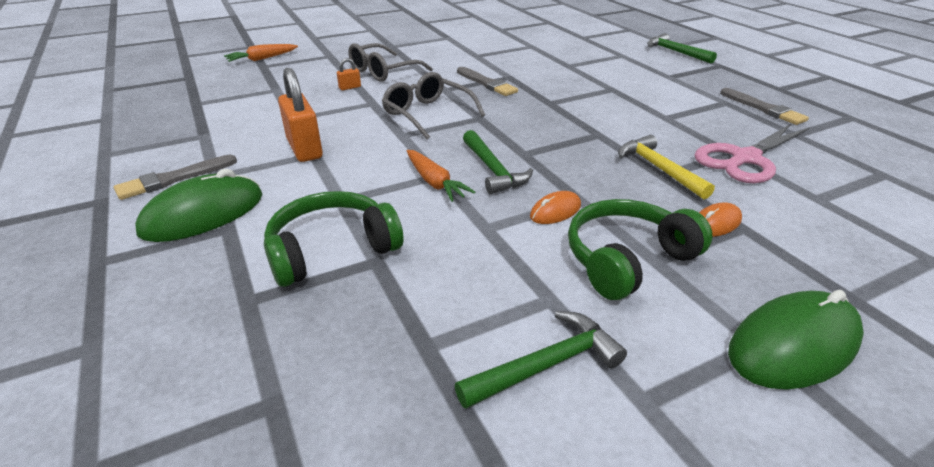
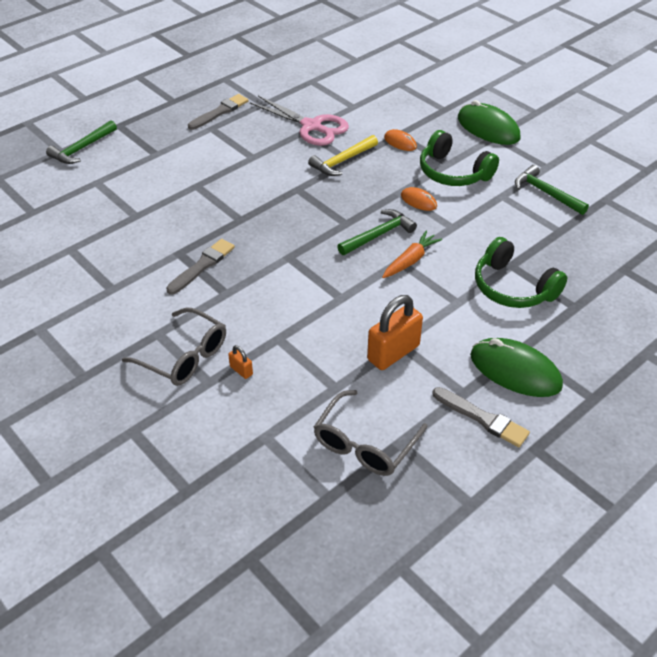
camera: 105 degrees left, 10 degrees up
orange carrot [224,44,298,62] -> none
grey glasses [382,72,485,139] -> grey glasses moved to [314,390,427,476]

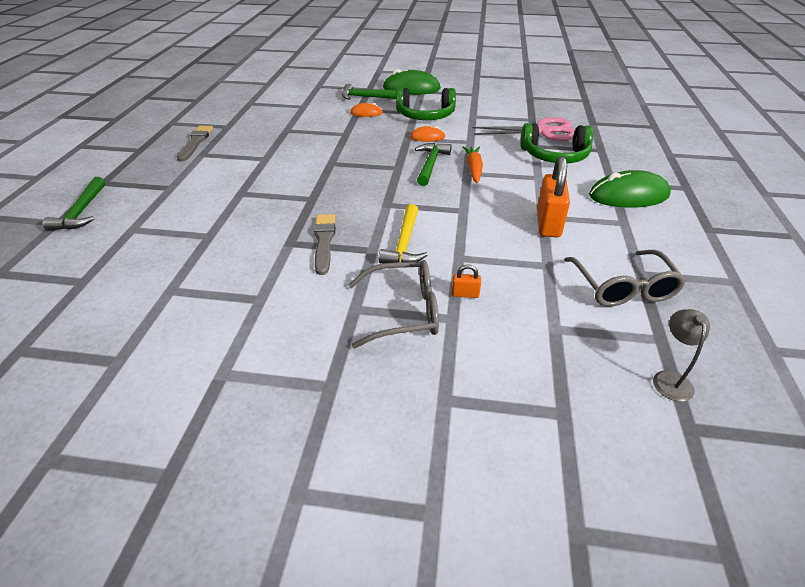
camera: 40 degrees left, 5 degrees down
pink scissors [250,96,349,146] -> pink scissors moved to [472,117,575,141]
yellow hammer [308,135,378,176] -> yellow hammer moved to [379,204,428,263]
grey brush [433,387,530,447] -> none
green hammer [515,165,589,215] -> green hammer moved to [342,83,396,100]
none -> grey lamp [653,309,710,402]

